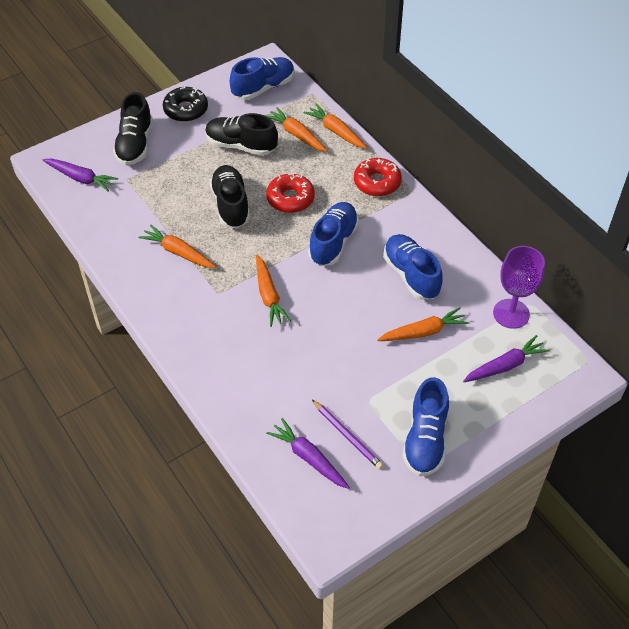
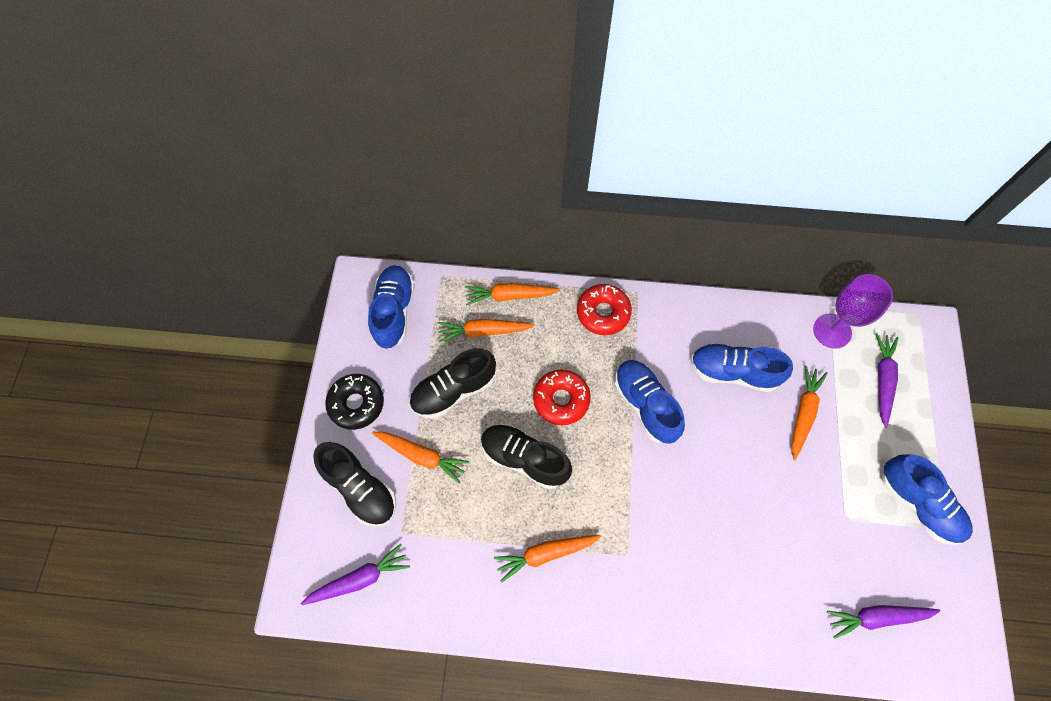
camera: 50 degrees left, 15 degrees up
orange carrot [256,255,291,327] -> orange carrot moved to [372,432,470,483]
purple pencil [312,399,384,470] -> none

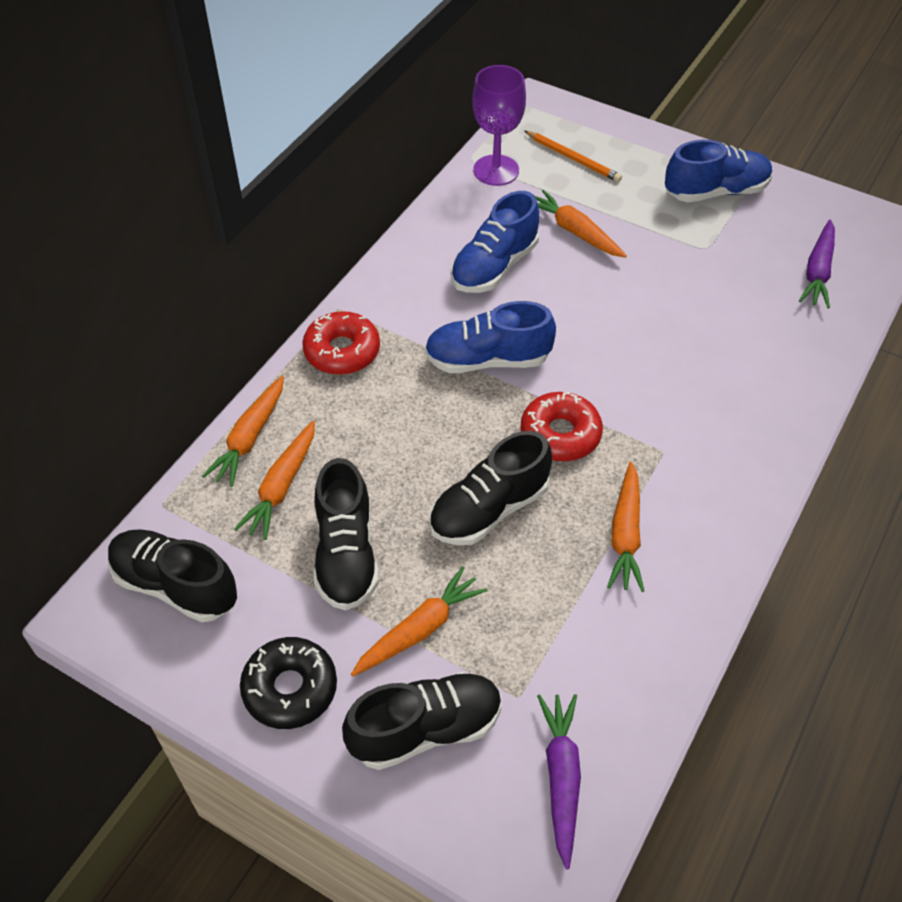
camera: 65 degrees left, 15 degrees down
blue shoe [368,265,415,349] -> black shoe [108,529,237,622]
red donut [533,370,591,425] -> red donut moved to [520,392,603,461]
purple carrot [876,333,899,428] -> orange pencil [524,131,622,182]

